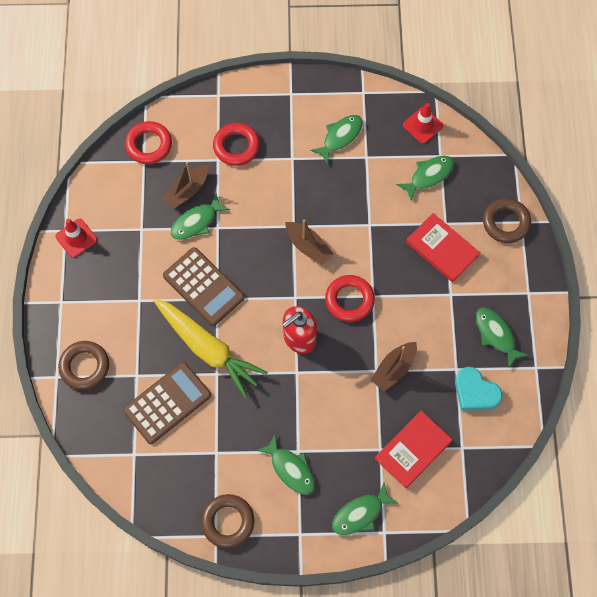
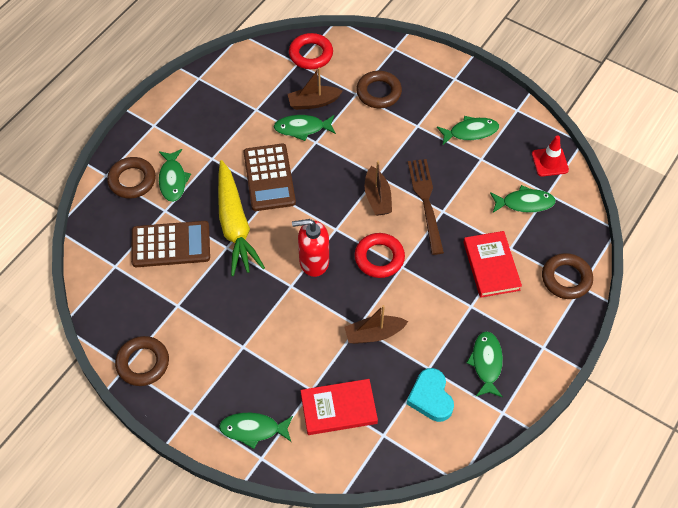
camera: 35 degrees right, 10 degrees down
red traffic cone [55,219,97,258] -> none
red ring [213,123,260,166] -> brown ring [356,71,402,108]
green fish [256,434,315,494] -> green fish moved to [159,149,191,202]
none -> brown fork [408,159,444,255]

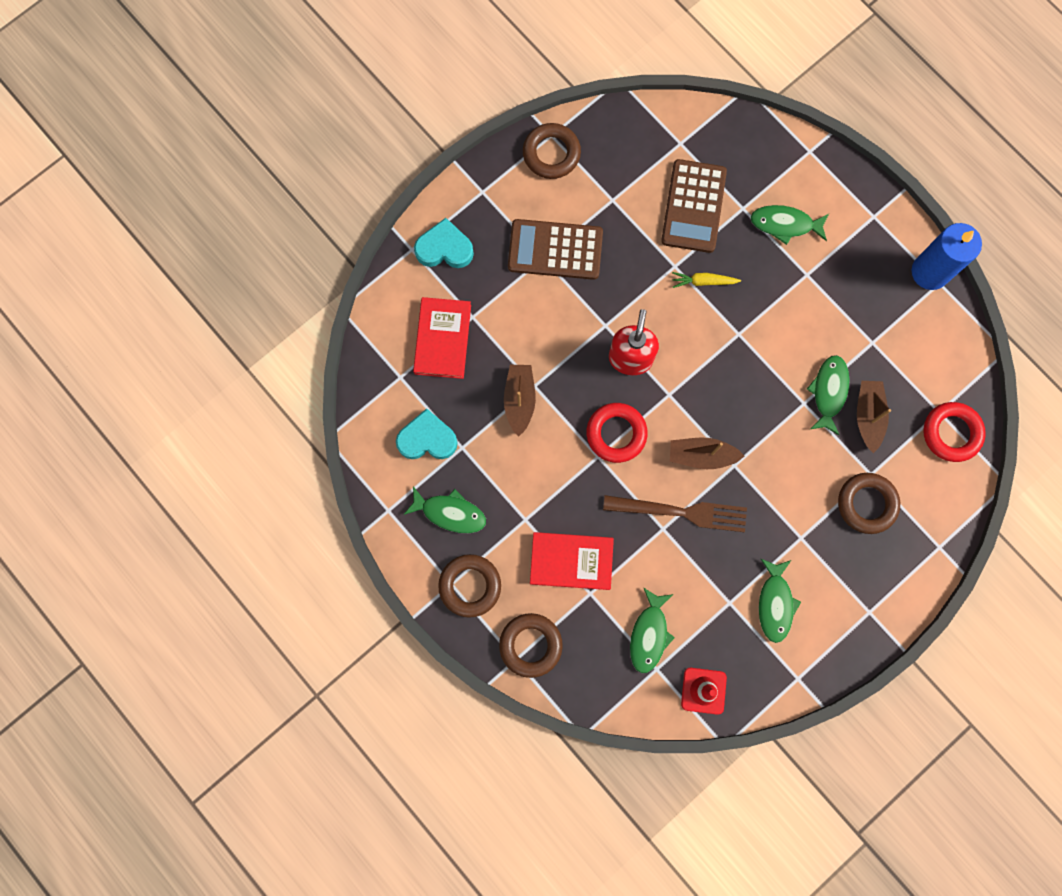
camera: 105 degrees right, 20 degrees up
brown ring [107,157,156,199] -> brown ring moved to [438,554,501,618]
yellow carrot [218,160,265,276] -> yellow carrot [672,272,741,288], size x0.42
green fish [219,413,293,449] -> turquoise heart [414,218,474,268]
brown calculator [243,144,296,211] -> brown calculator moved to [508,219,603,280]
none -> blue candle [912,223,982,290]

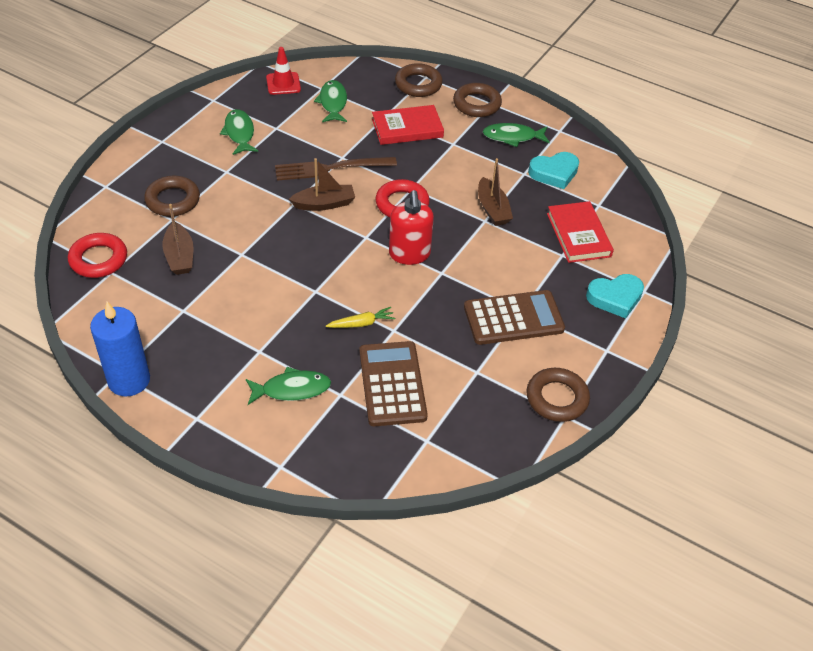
camera: 160 degrees right, 30 degrees down
green fish [807,355,850,435] -> none

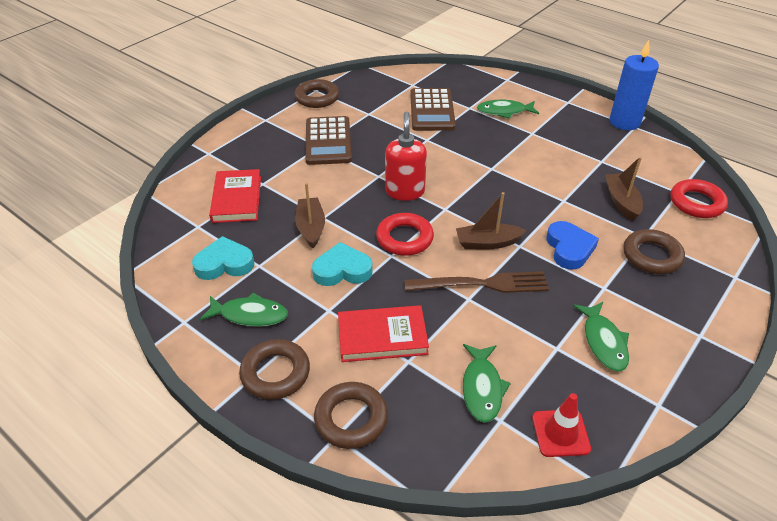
camera: 170 degrees left, 5 degrees down
yellow carrot [326,307,395,328] -> none
brown calculator [464,290,565,345] -> brown calculator turned 90 degrees counterclockwise [305,116,352,165]
turquoise heart [586,274,644,318] -> turquoise heart moved to [312,242,373,286]
none -> blue heart [546,221,599,270]

